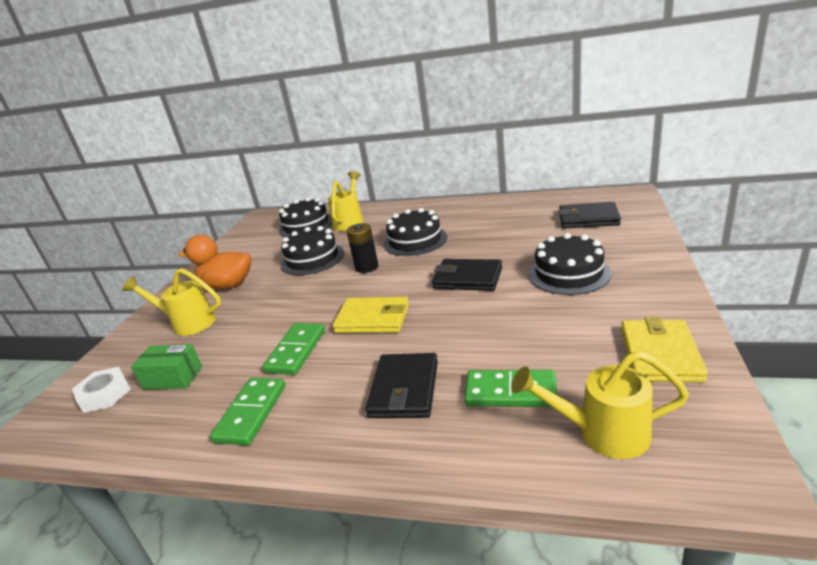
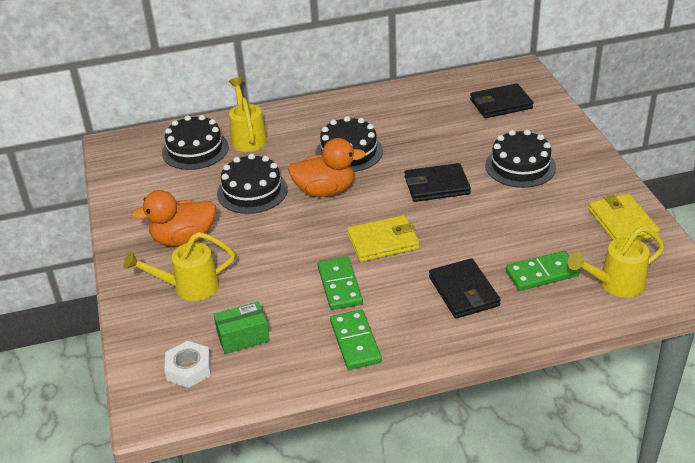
camera: 30 degrees left, 10 degrees up
black battery [346,223,378,273] -> orange duck [288,138,366,197]

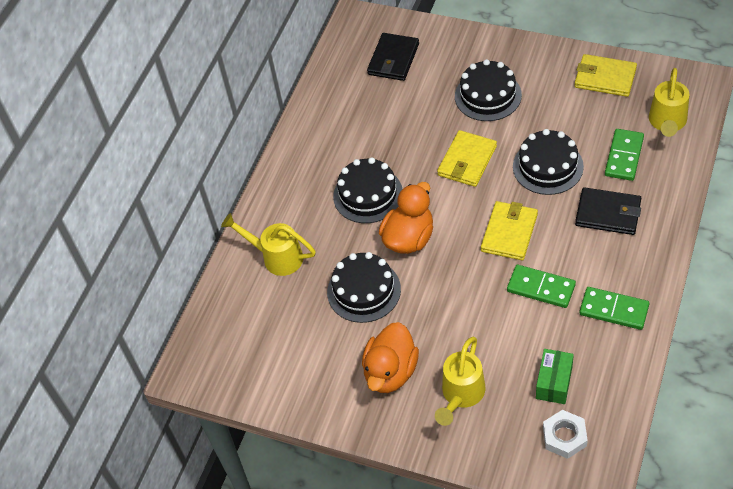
camera: 50 degrees left, 15 degrees up
black cake [162,115,229,170] -> black cake moved to [513,129,584,195]
black wallet [405,163,471,202] -> yellow wallet [437,130,497,187]

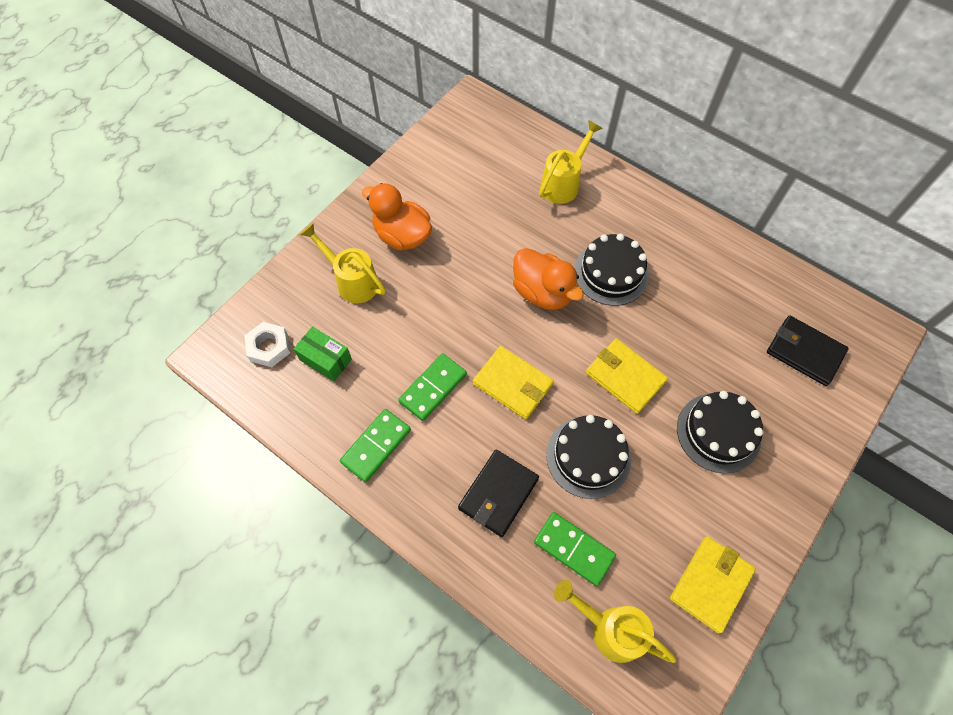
camera: 100 degrees right, 10 degrees up
black cake [327,252,401,323] -> none

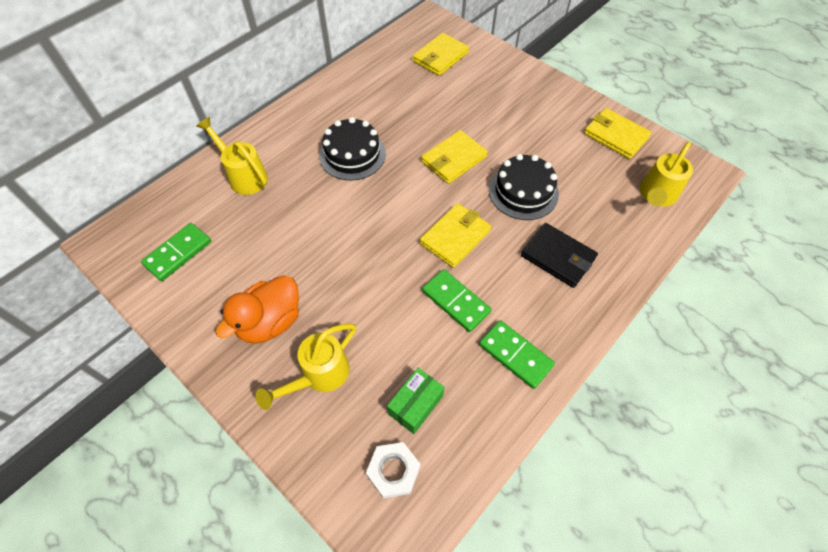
camera: 85 degrees left, 5 degrees down
orange duck [513,248,584,310] -> none
green domino [534,512,616,586] -> green domino moved to [141,223,211,281]
black cake [677,391,764,474] -> none
black wallet [767,315,849,386] -> yellow wallet [413,33,469,76]

